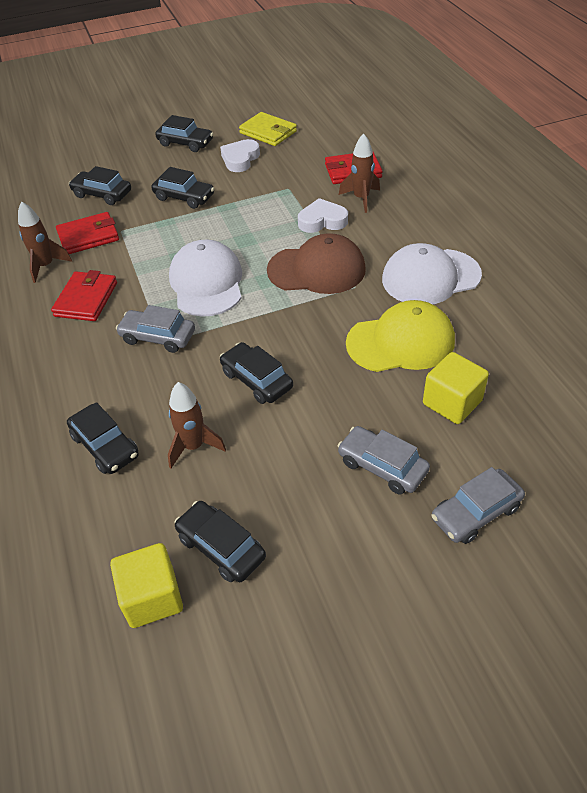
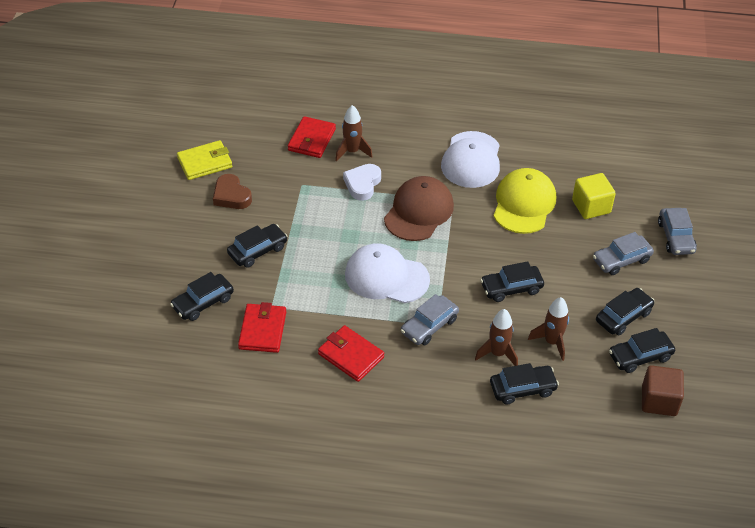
camera: 65 degrees left, 0 degrees up
brown rocket [18,201,72,283] -> brown rocket moved to [475,309,518,366]
yellow cube [110,543,183,628] -> brown cube [642,365,684,416]
black car [155,115,213,152] -> black car moved to [596,288,654,336]
white heart [220,139,260,172] -> brown heart [213,174,252,209]

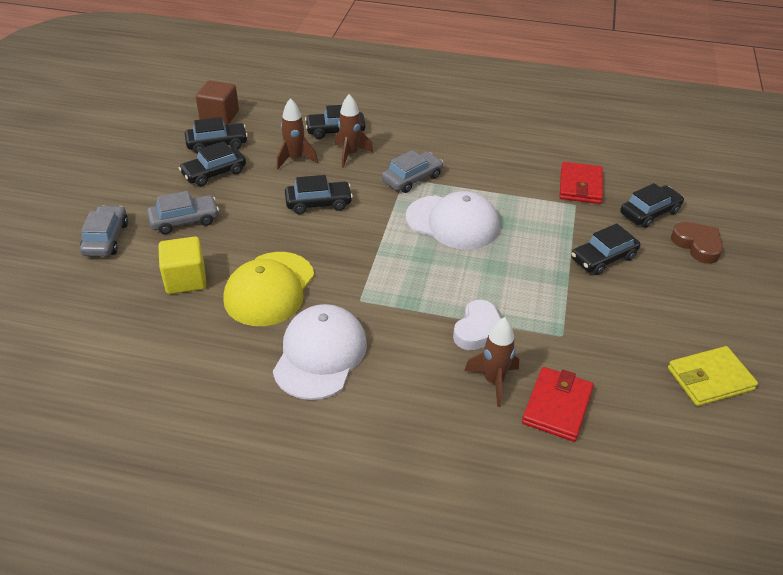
camera: 175 degrees left, 5 degrees down
brown heart [213,174,252,209] -> brown heart moved to [671,222,723,264]
red wallet [318,325,384,382] -> none
brown cap [384,176,454,241] -> none

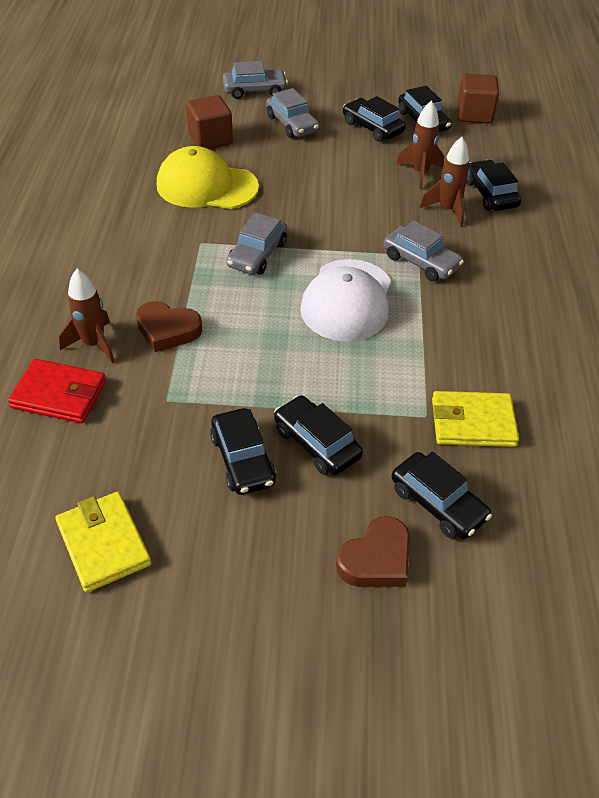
camera: 80 degrees right, 5 degrees up
yellow cube [158,237,207,294] -> brown cube [186,95,233,149]
white cap [273,304,367,400] -> none
black car [285,175,353,214] -> black car moved to [210,408,276,495]
white heart [453,300,501,350] -> brown heart [136,301,202,352]
red wallet [559,162,603,204] -> yellow wallet [432,391,519,447]
none -> grey car [226,212,287,275]

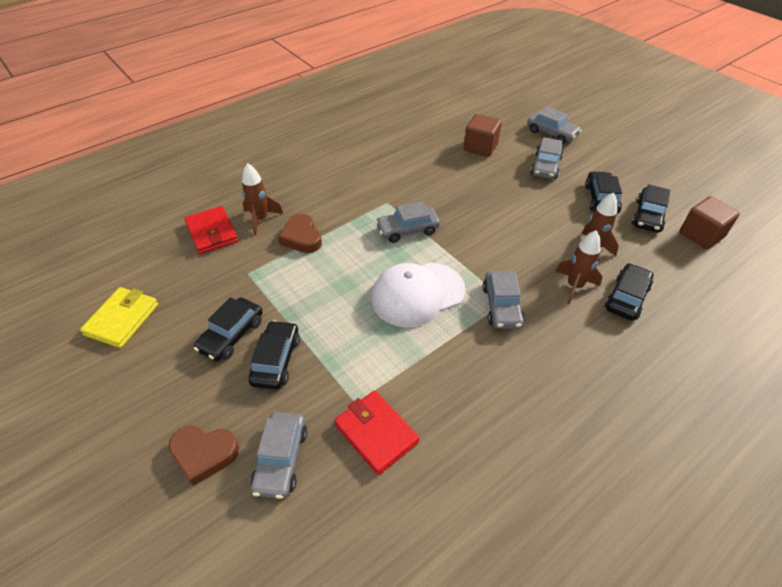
camera: 50 degrees right, 0 degrees up
yellow cap [157,146,259,209] -> none
black car [392,452,492,539] -> grey car [250,412,307,499]
yellow wallet [432,391,519,447] -> red wallet [334,391,419,475]

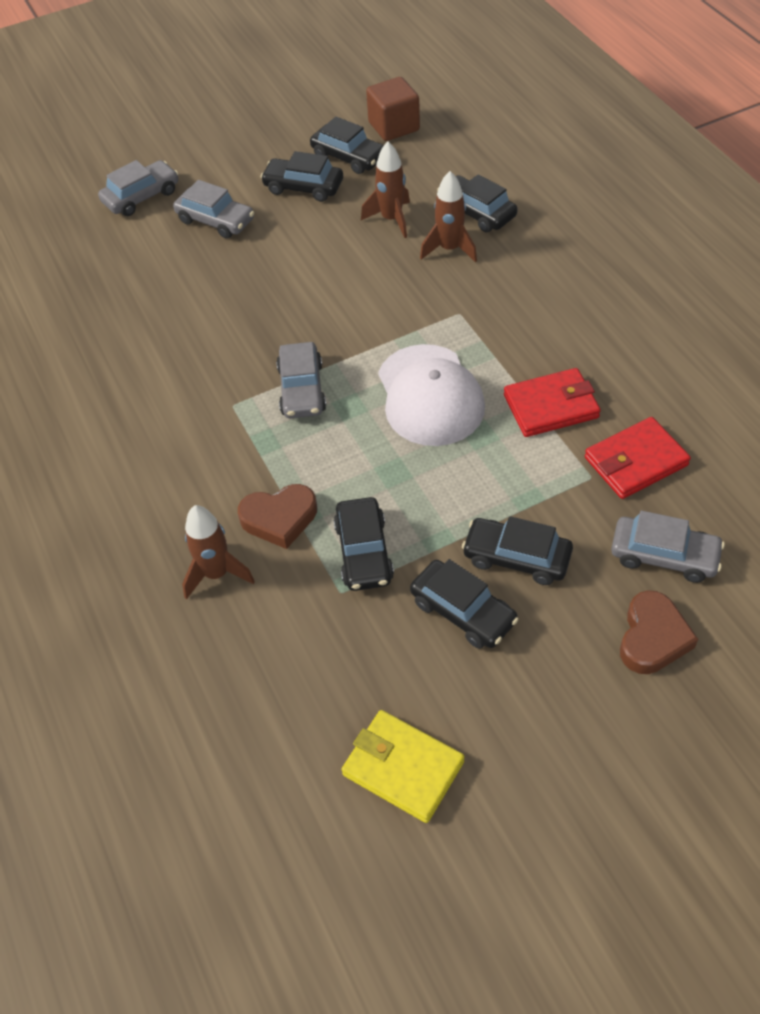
camera: 75 degrees left, 5 degrees up
red wallet [185,206,238,254] -> red wallet moved to [504,368,601,437]
brown cube [464,114,502,157] -> none
grey car [483,271,525,329] -> none
none -> black car [334,497,394,591]

